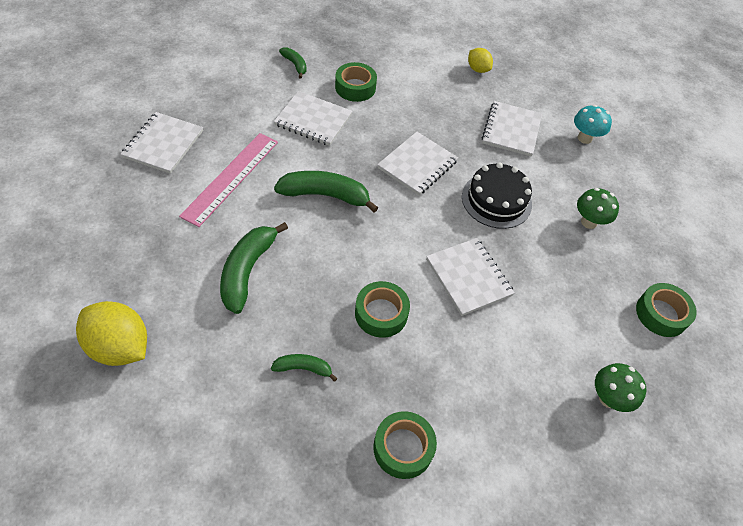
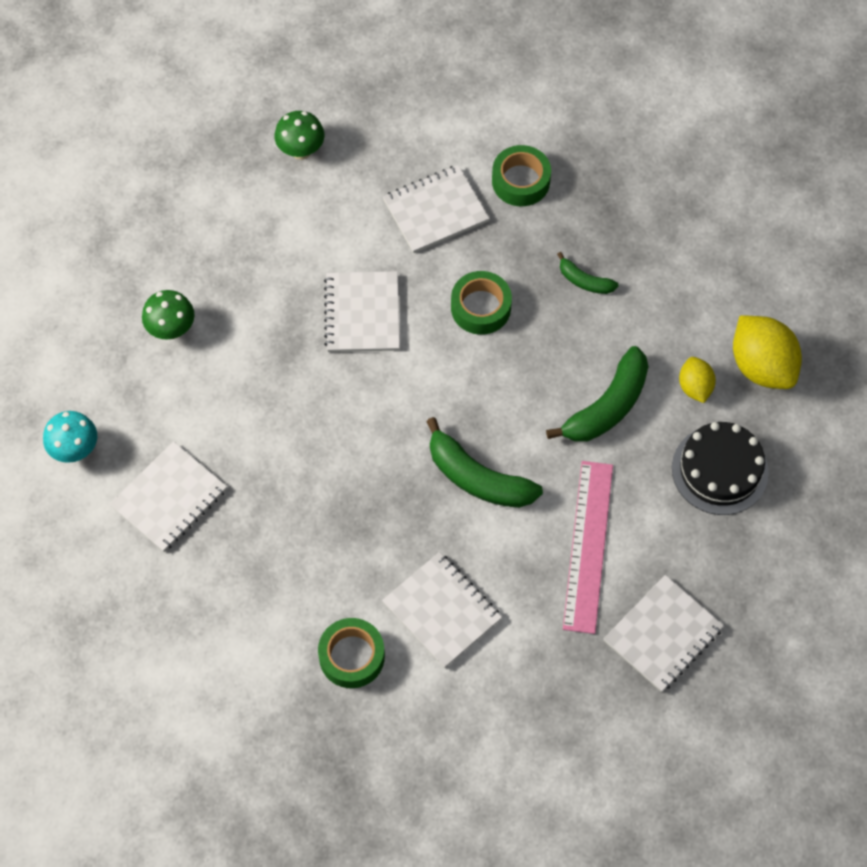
camera: 150 degrees left, 10 degrees up
pink ruler [179,133,278,227] -> pink ruler turned 45 degrees counterclockwise [563,461,613,634]
green banana [279,47,307,78] -> none
white notebook [377,132,458,195] -> white notebook moved to [383,165,490,253]
black cake [462,162,532,229] -> black cake moved to [672,422,769,515]
yellow lemon [468,48,493,73] -> yellow lemon moved to [679,357,716,403]
green tape [636,283,697,337] -> none

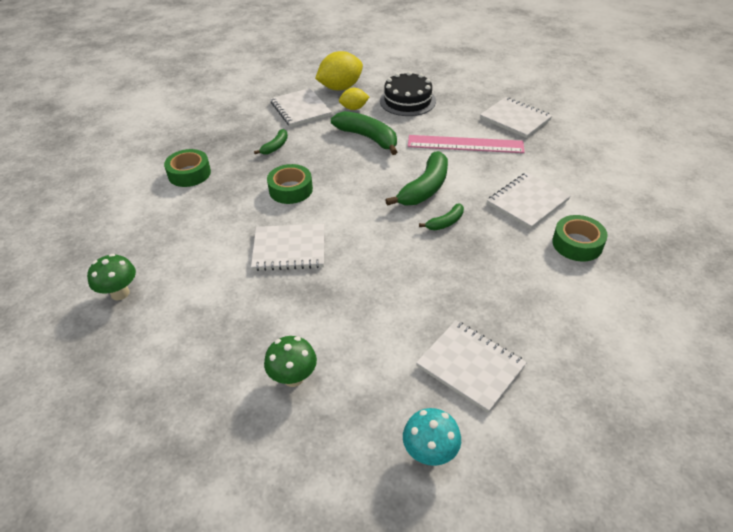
camera: 90 degrees left, 20 degrees down
white notebook [383,165,490,253] -> white notebook moved to [270,88,332,127]
none -> green banana [419,203,464,230]

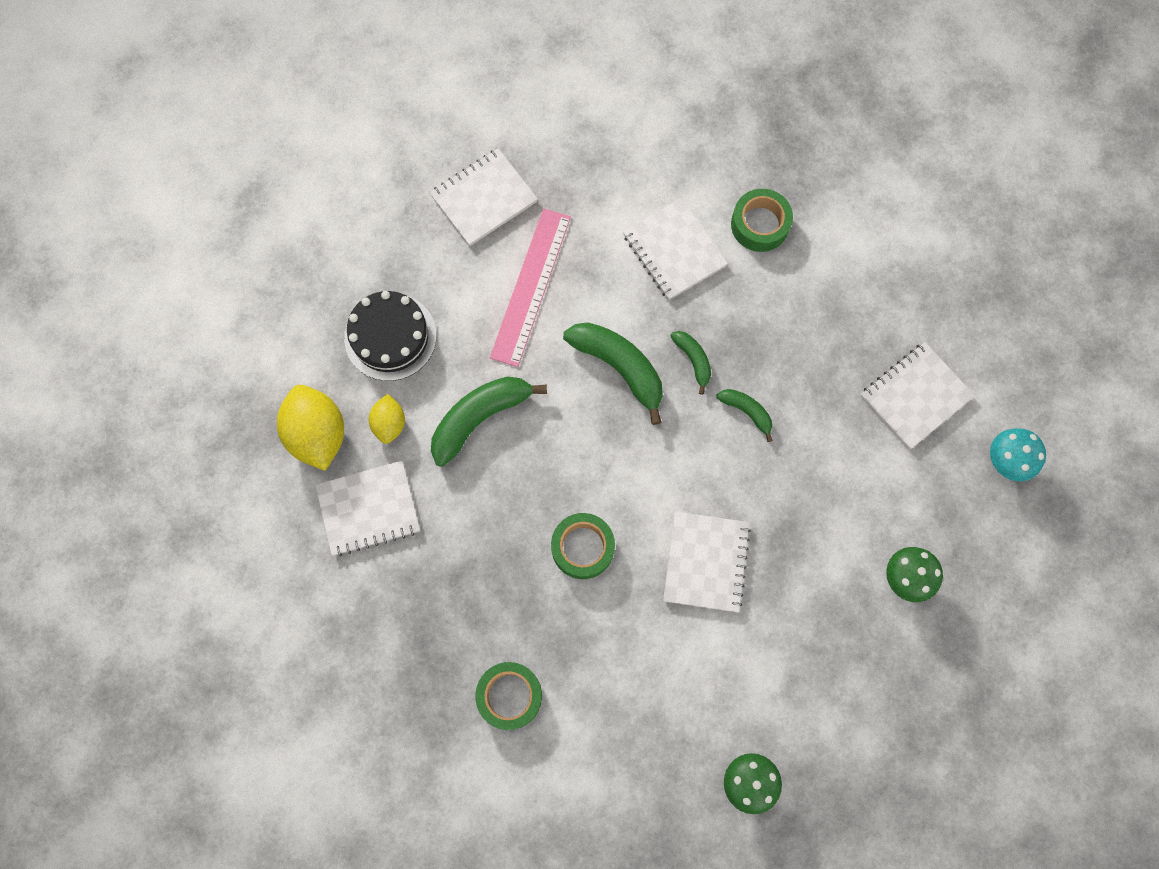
camera: 80 degrees left, 30 degrees up
green banana [254,129,288,155] -> green banana moved to [716,389,773,442]

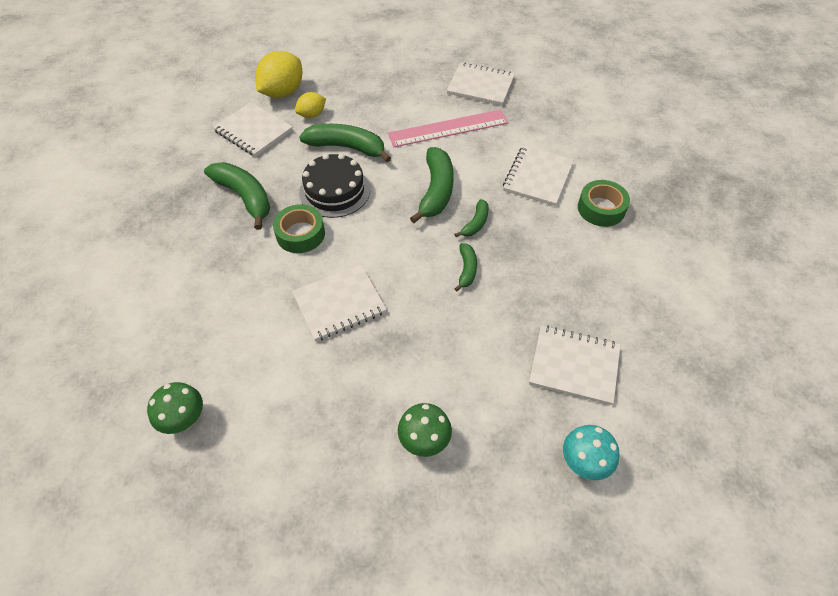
camera: 55 degrees right, 20 degrees down
black cake [344,291,437,381] -> black cake moved to [299,153,370,218]
green tape [475,662,542,730] -> none
none -> green banana [204,162,270,230]

